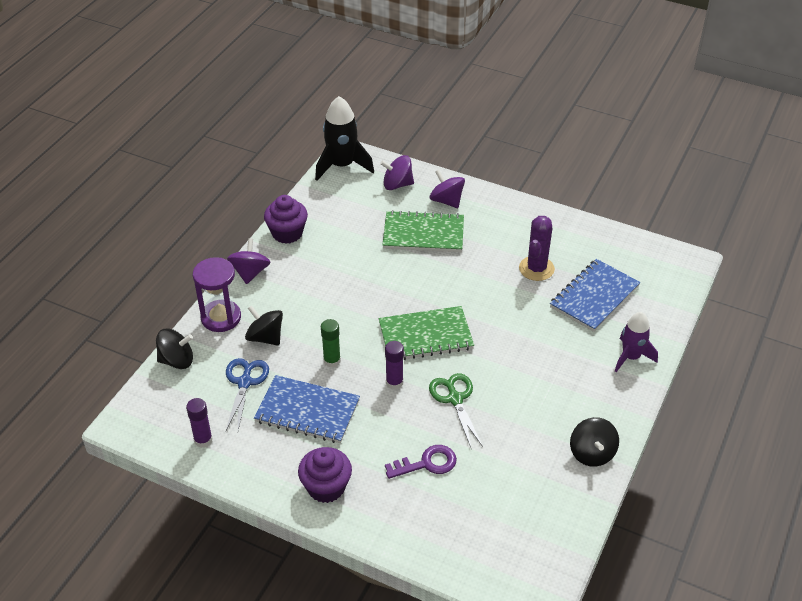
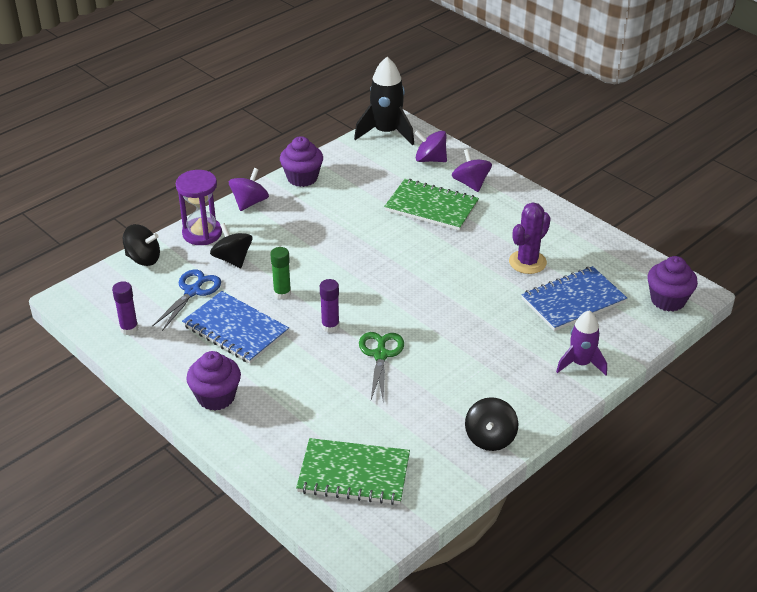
camera: 20 degrees right, 5 degrees down
green notebook [379,306,474,360] -> green notebook moved to [296,438,410,505]
purple key [385,445,457,479] -> none
none -> purple cupcake [648,256,698,312]

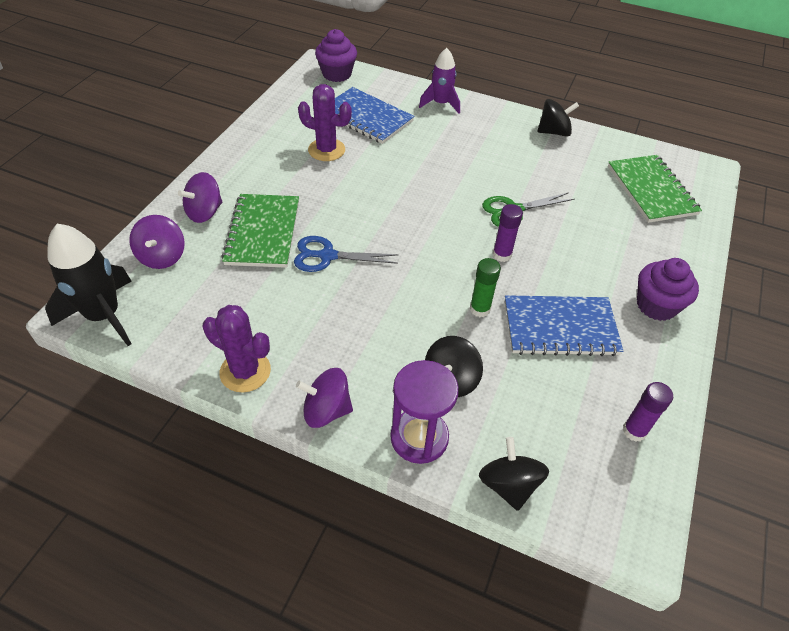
camera: 115 degrees left, 10 degrees up
blue scissors [152,269,221,331] -> blue scissors moved to [294,236,399,272]
blue notebook [182,291,289,364] -> blue notebook turned 75 degrees clockwise [505,295,623,356]
purple cupcake [280,136,323,187] -> purple cactus [203,305,271,392]

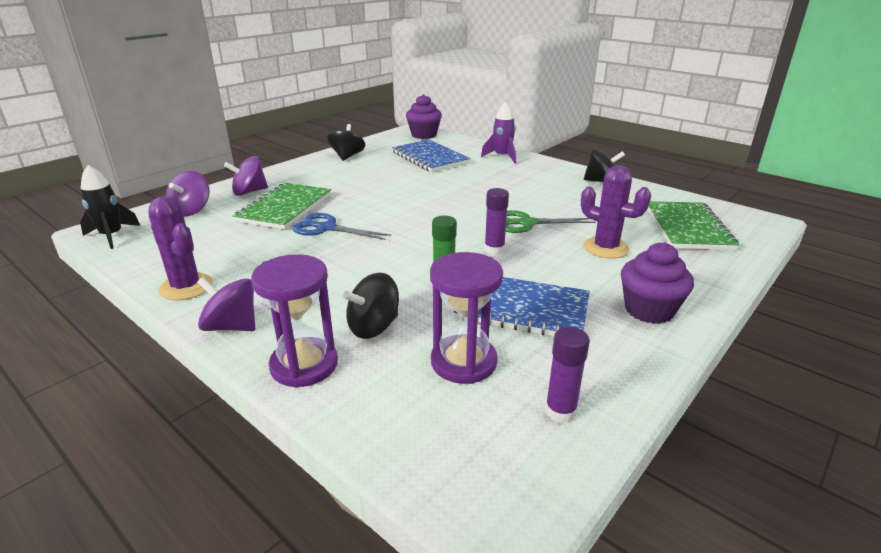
camera: 20 degrees right, 20 degrees down
black rocket [45,224,132,346] -> black rocket [80,165,140,249], size x0.66
purple cactus [298,84,352,161] -> purple cactus moved to [581,165,651,258]
black spinning top [479,437,549,511] -> black spinning top moved to [327,124,365,161]
none -> purple hourglass [430,252,503,384]

